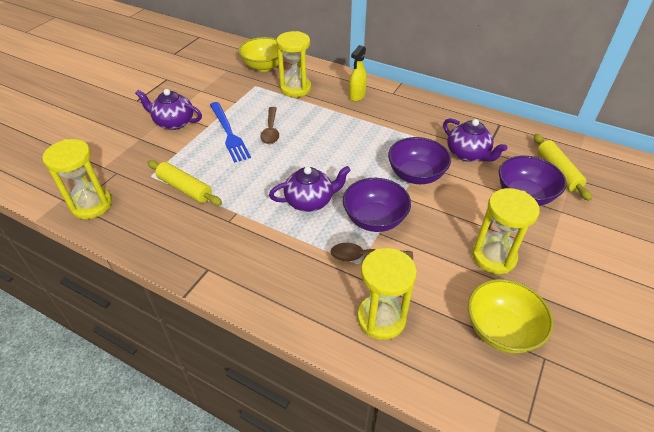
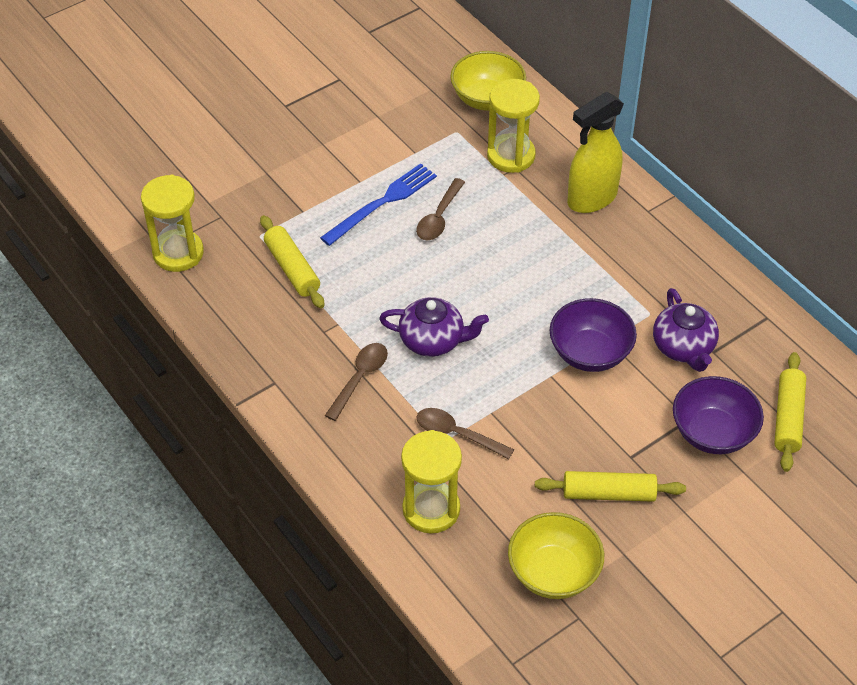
camera: 25 degrees right, 5 degrees up
purple teapot [135,89,202,130] -> none
blue fork [210,102,251,163] -> blue fork turned 135 degrees counterclockwise [320,163,437,246]
purple bowl [343,178,411,232] -> none
yellow spray bottle [349,45,367,101] -> yellow spray bottle [567,92,624,213], size x1.65
yellow hourglass [472,188,540,274] -> yellow rolling pin [535,471,686,502]
none -> brown spoon [325,343,388,421]

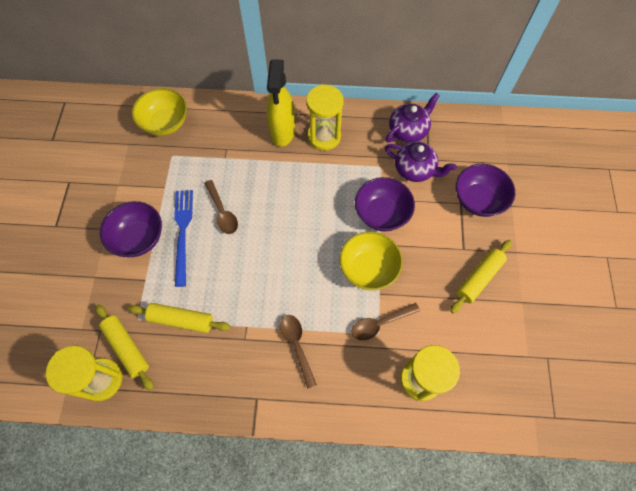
camera: 50 degrees left, 15 degrees up
purple teapot [379,297,489,357] -> purple teapot moved to [386,93,440,143]
yellow hourglass [487,79,540,173] -> yellow hourglass moved to [306,84,344,150]
yellow bowl [508,512,604,599] -> yellow bowl moved to [340,231,403,290]
yellow rolling pin [774,352,806,472] -> yellow rolling pin moved to [96,304,154,391]
none -> purple bowl [100,201,162,257]

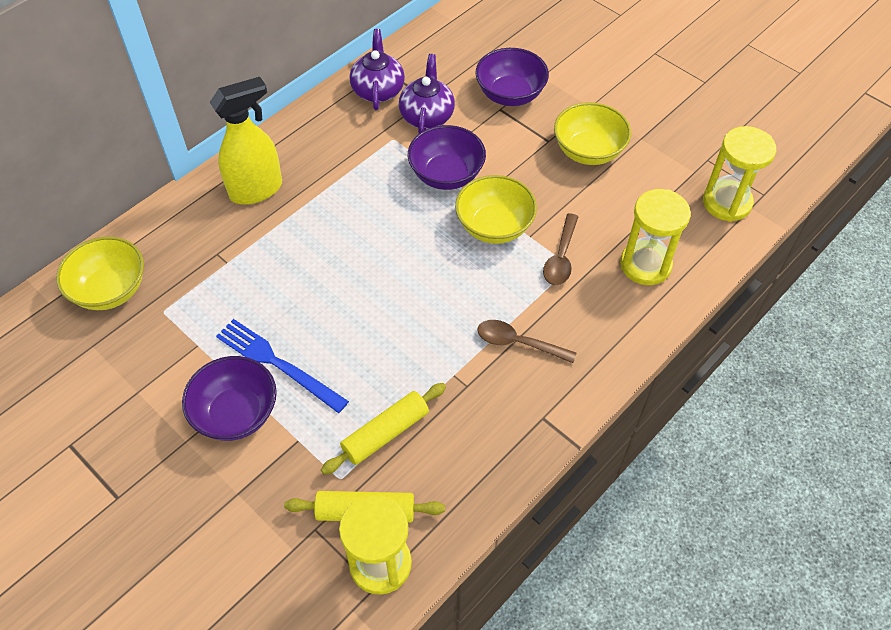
camera: 50 degrees left, 10 degrees down
brown spoon [204,180,238,234] -> none
yellow spray bottle [266,59,295,147] -> yellow spray bottle turned 75 degrees counterclockwise [210,77,282,205]
yellow hourglass [306,84,344,150] -> yellow hourglass moved to [703,126,776,222]
purple teapot [385,141,456,182] -> purple teapot turned 60 degrees counterclockwise [399,54,455,133]
yellow rolling pin [450,240,512,313] -> yellow bowl [554,102,631,165]

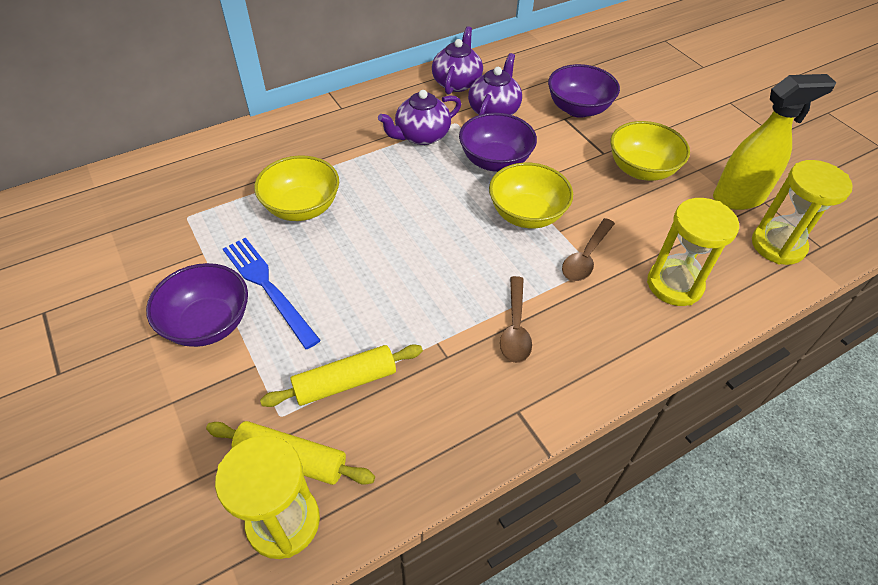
camera: 15 degrees right, 5 degrees down
yellow bowl [56,236,144,310] -> yellow bowl moved to [254,155,339,221]
yellow spray bottle [210,77,282,205] -> yellow spray bottle moved to [713,74,836,210]
brown spoon [477,320,576,363] -> brown spoon turned 120 degrees counterclockwise [500,276,532,363]
none -> purple teapot [378,90,461,145]

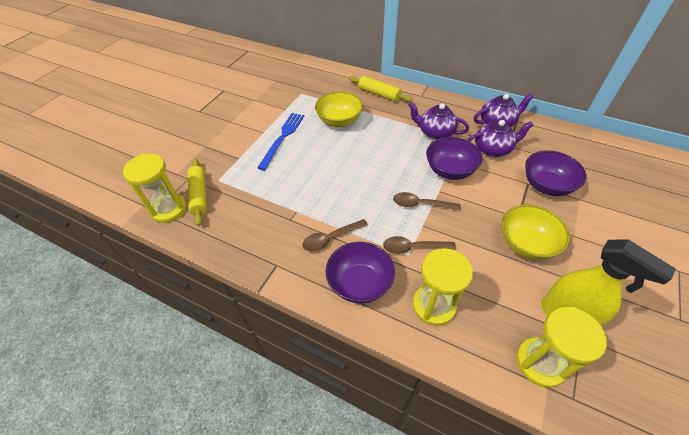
camera: 60 degrees right, 0 degrees up
purple bowl [146,263,248,347] -> purple bowl moved to [326,242,395,304]
yellow rolling pin [260,344,423,407] -> yellow rolling pin moved to [349,76,413,102]
yellow bowl [489,163,573,228] -> brown spoon [393,192,460,211]

